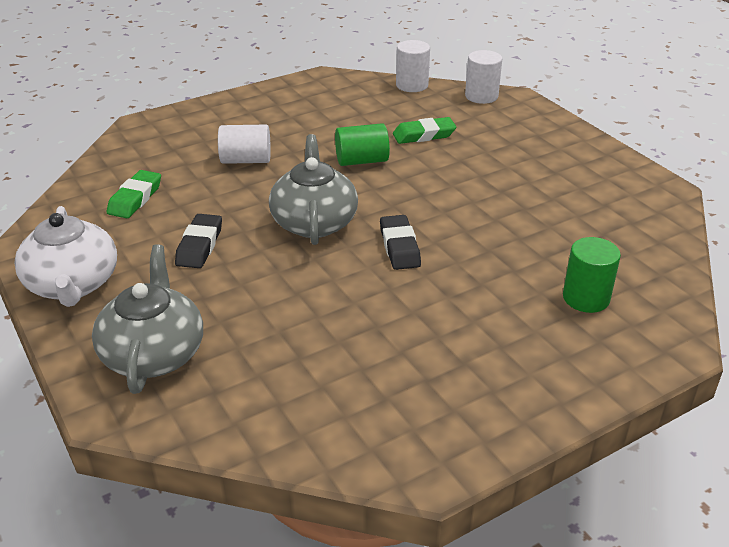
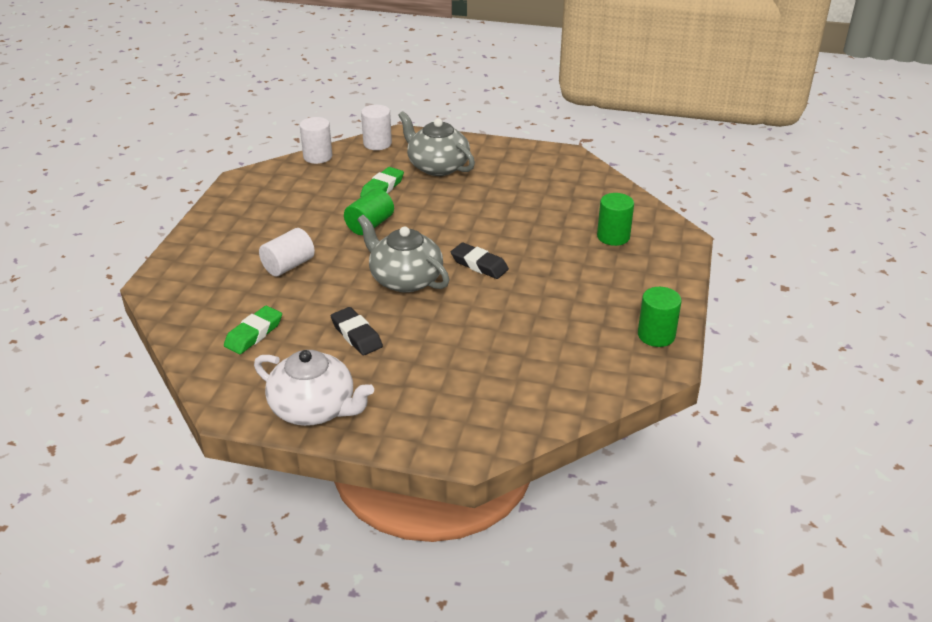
camera: 45 degrees left, 0 degrees up
grey teapot [92,244,203,394] -> grey teapot moved to [398,111,475,176]
green eraser [107,170,161,218] -> green eraser turned 60 degrees clockwise [224,306,282,354]
none -> green cylinder [638,287,682,347]

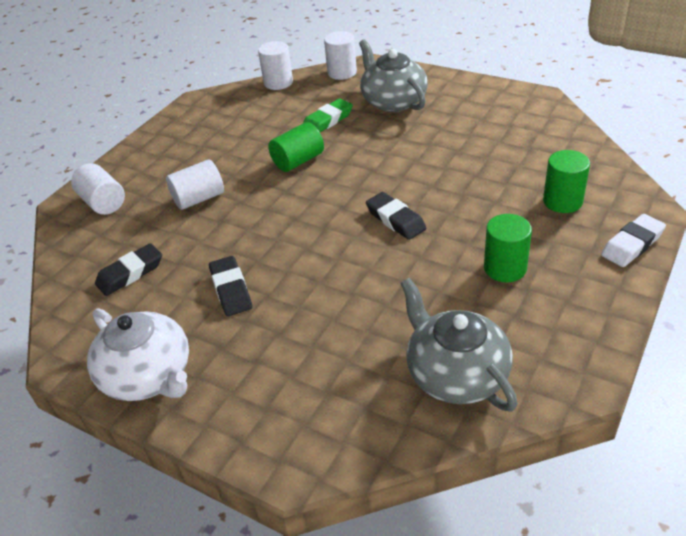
camera: 20 degrees right, 5 degrees up
green eraser [224,306,282,354] -> black eraser [95,243,162,296]
grey teapot [358,215,449,293] -> grey teapot moved to [400,278,518,412]
green cylinder [638,287,682,347] -> green cylinder moved to [484,214,532,282]
none -> white cylinder [71,163,125,215]
none -> white eraser [601,214,666,267]

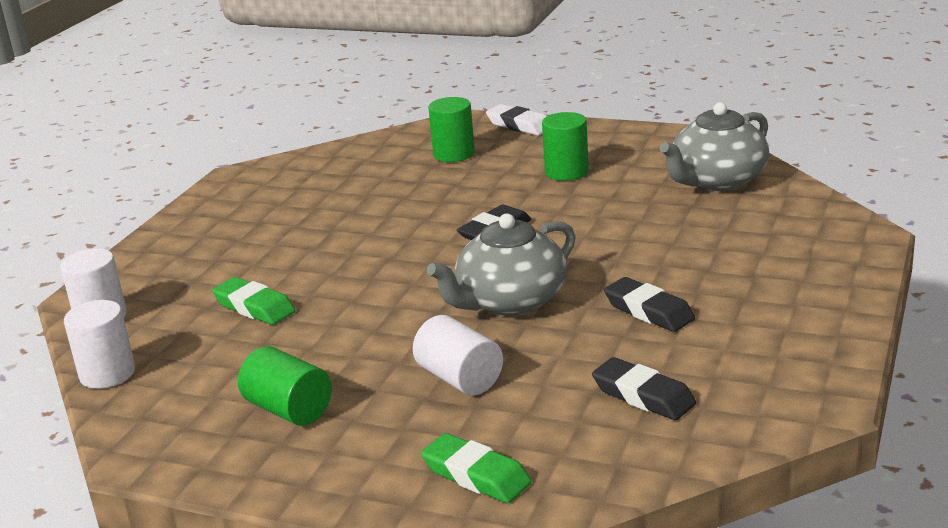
camera: 100 degrees left, 15 degrees down
white cylinder [71,163,125,215] -> green eraser [421,433,532,503]
white teapot [87,308,189,401] -> none
black eraser [209,256,252,316] -> black eraser turned 75 degrees clockwise [604,277,695,332]
green cylinder [268,122,324,172] -> green cylinder moved to [238,346,332,426]
grey teapot [359,39,428,112] -> grey teapot moved to [427,214,575,316]

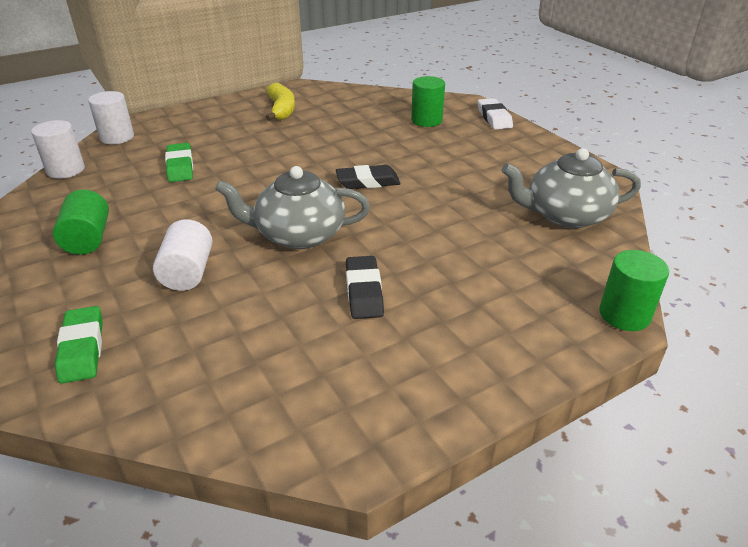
camera: 35 degrees right, 10 degrees up
green cylinder [542,112,589,181] -> green cylinder moved to [599,250,669,331]
black eraser [592,357,696,420] -> none
none -> yellow banana [266,83,295,121]

